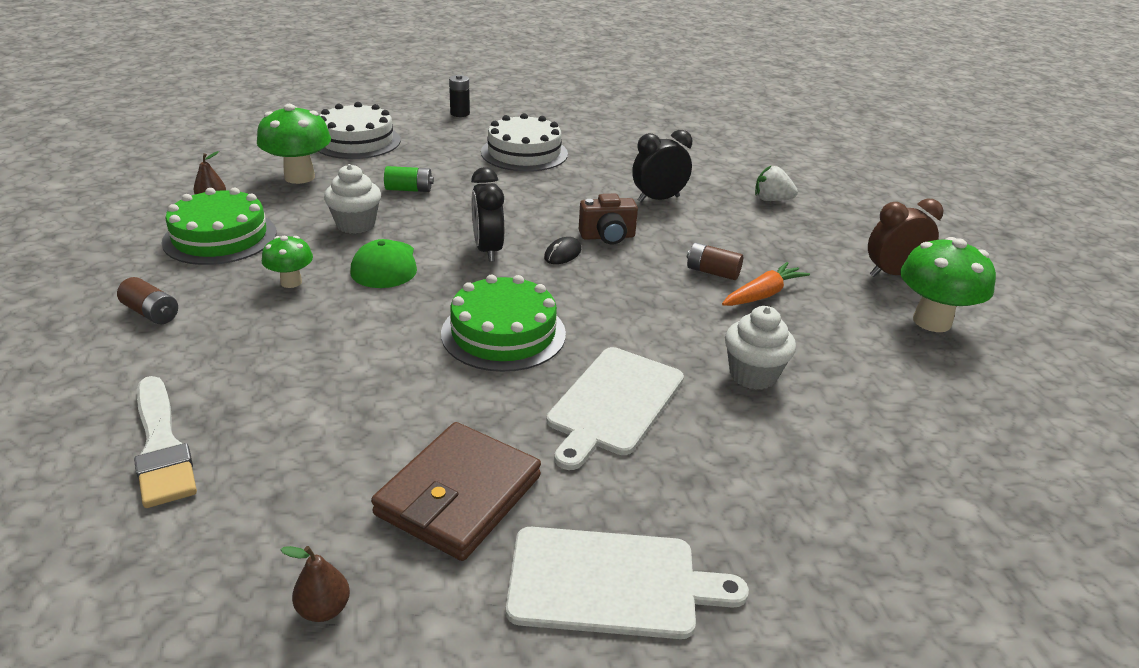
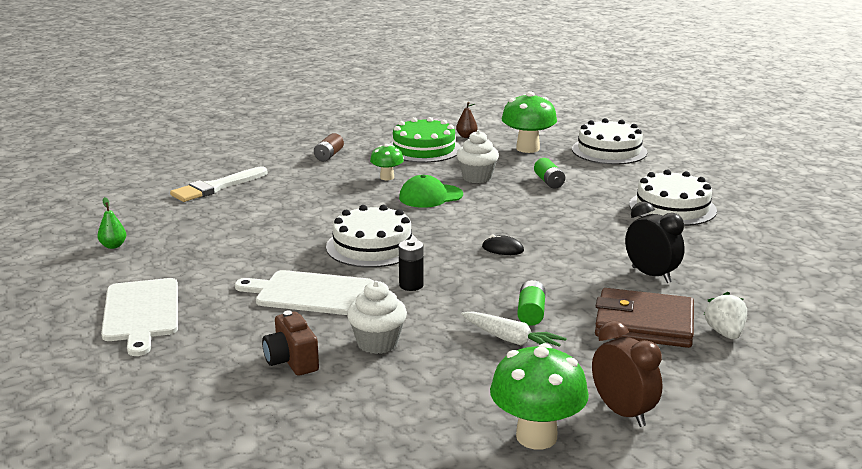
camera: 75 degrees right, 10 degrees down
brown pear [280,546,350,622] -> green pear [97,197,127,249]
brown wallet [371,422,541,561] -> brown wallet moved to [595,288,694,348]
green cake [441,275,566,372] -> white cake [326,205,418,268]
black battery [449,75,470,117] -> black battery moved to [399,239,424,291]
black clock [471,167,504,262] -> none
brown camera [579,193,638,245] -> brown camera moved to [262,311,319,376]
brown battery [687,242,743,280] -> green battery [517,280,546,326]
orange carrot [722,262,810,306] -> white carrot [461,311,567,347]

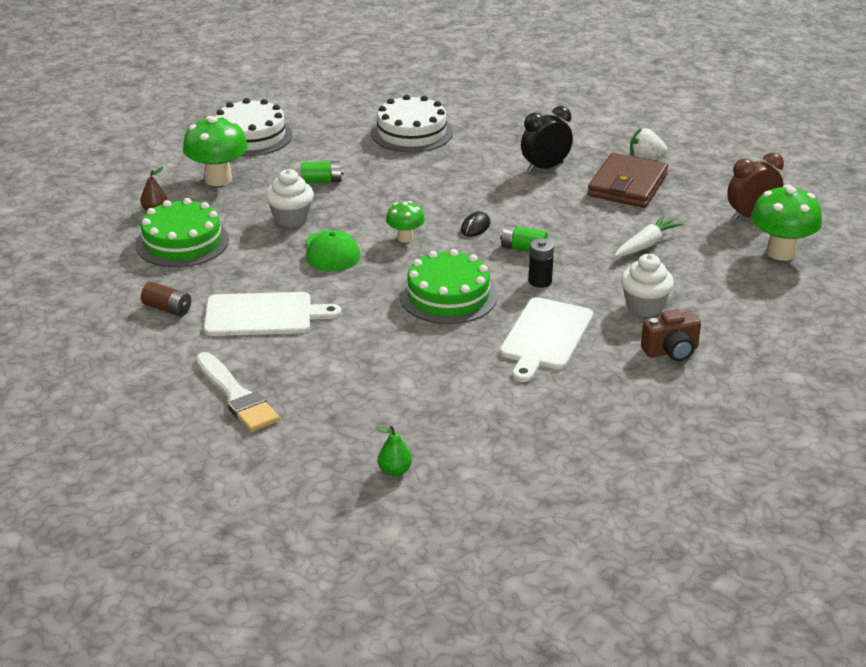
camera: 80 degrees left, 10 degrees up
white cutting board [101,278,178,356] -> white cutting board moved to [204,292,341,336]
white cake [326,205,418,268] -> green cake [400,249,498,324]
green mushroom [370,144,404,180] -> green mushroom moved to [386,201,425,243]
green battery [517,280,546,326] -> green battery moved to [500,225,548,252]

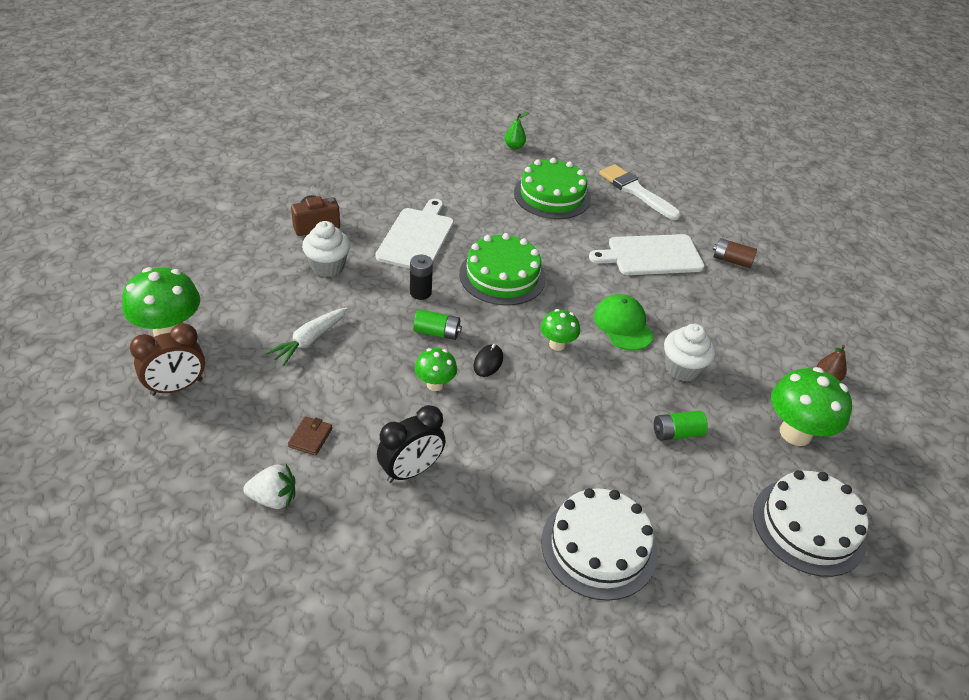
camera: 170 degrees right, 10 degrees up
green cake [135,198,229,267] -> green cake moved to [514,158,591,219]
brown wallet [588,153,668,208] -> brown wallet [288,416,332,456], size x0.41
none -> green mushroom [415,348,457,391]

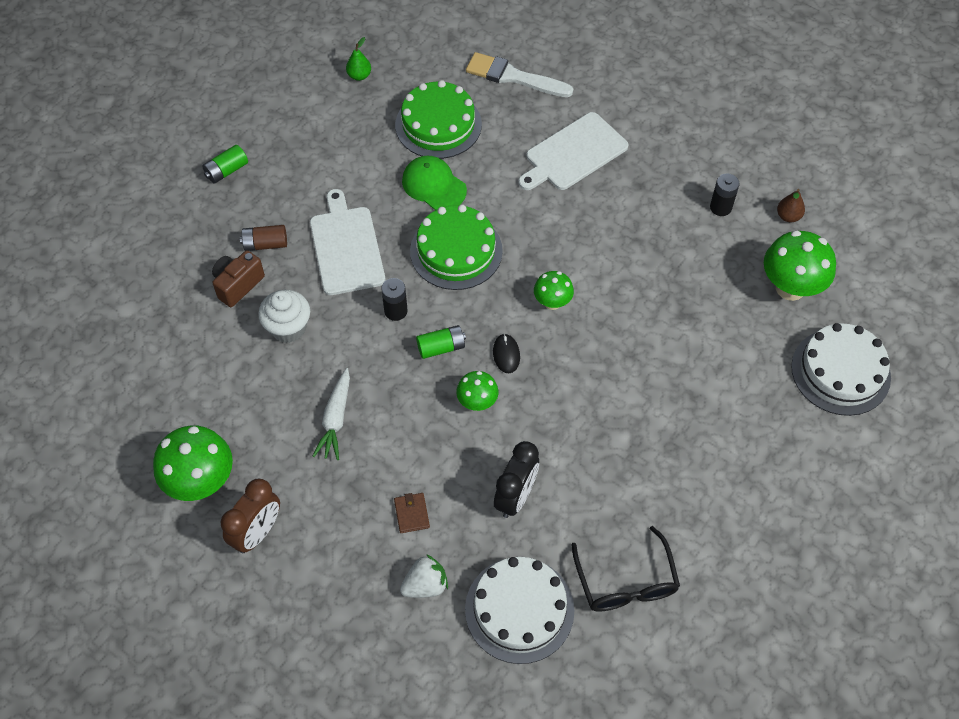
camera: 25 degrees left, 15 degrees up
white cake [541,488,658,601] -> white cake moved to [465,557,574,664]
green cap [594,294,654,351] -> green cap moved to [402,156,467,210]
green battery [654,411,708,441] -> green battery moved to [202,145,248,184]
white cupcake [664,324,716,382] -> none
brown battery [713,238,757,268] -> brown battery moved to [240,225,287,251]
none -> black glasses [571,526,680,612]
none -> black battery [710,174,739,216]

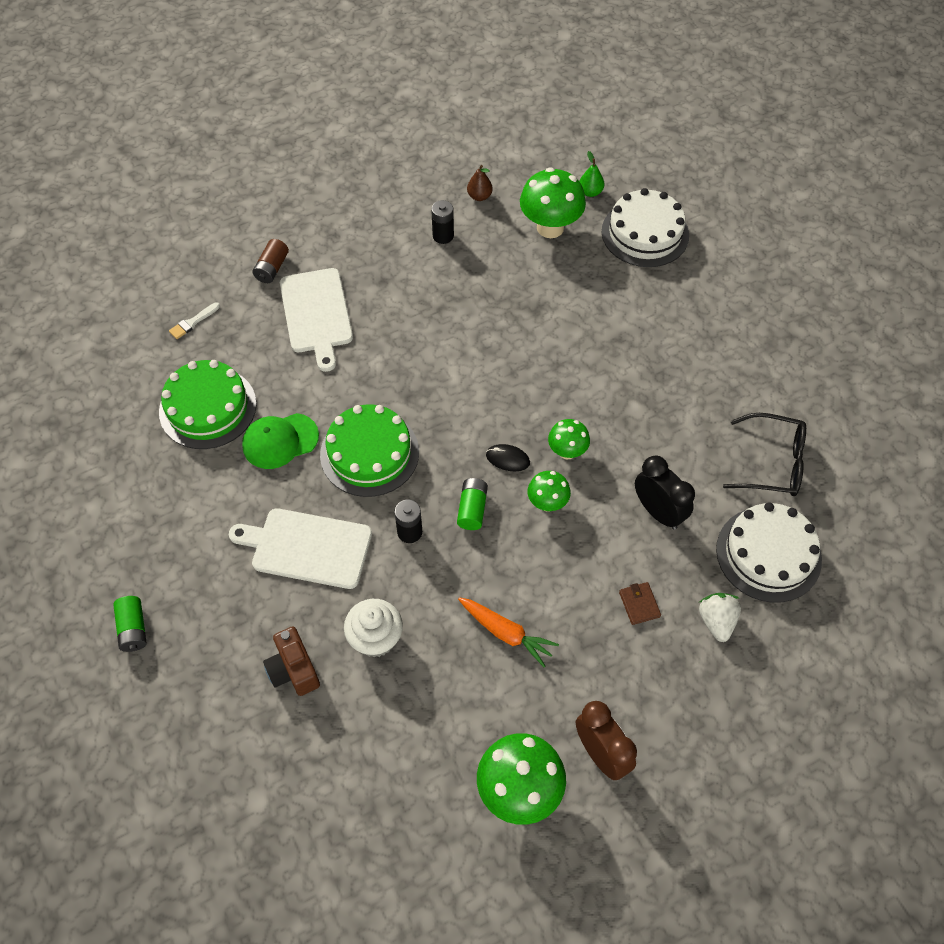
camera: 65 degrees left, 0 degrees up
brown battery [240,225,287,251] -> brown battery moved to [252,239,289,283]
white carrot [313,368,350,460] -> orange carrot [458,597,559,667]
green pear [346,37,371,81] -> green pear moved to [579,151,604,197]
brown wallet [394,493,430,533] -> brown wallet turned 60 degrees clockwise [619,582,661,625]
white brush [466,52,573,97] -> white brush [169,302,220,339], size x0.48
green mushroom [534,271,574,310] -> green mushroom moved to [548,419,590,460]

